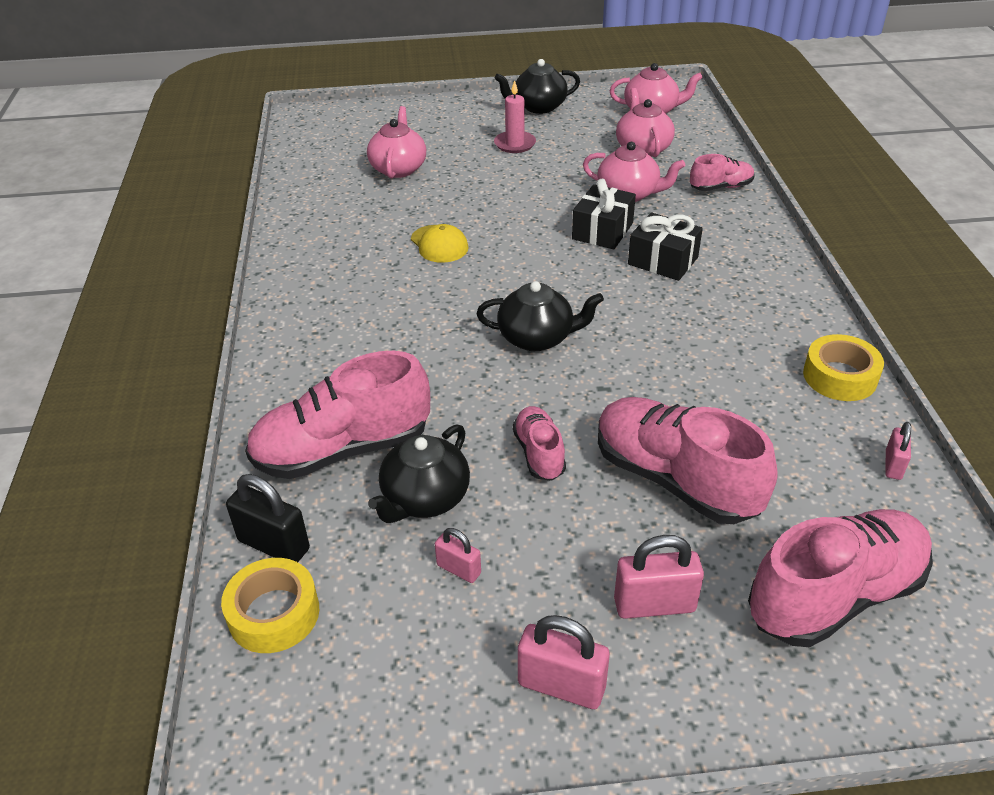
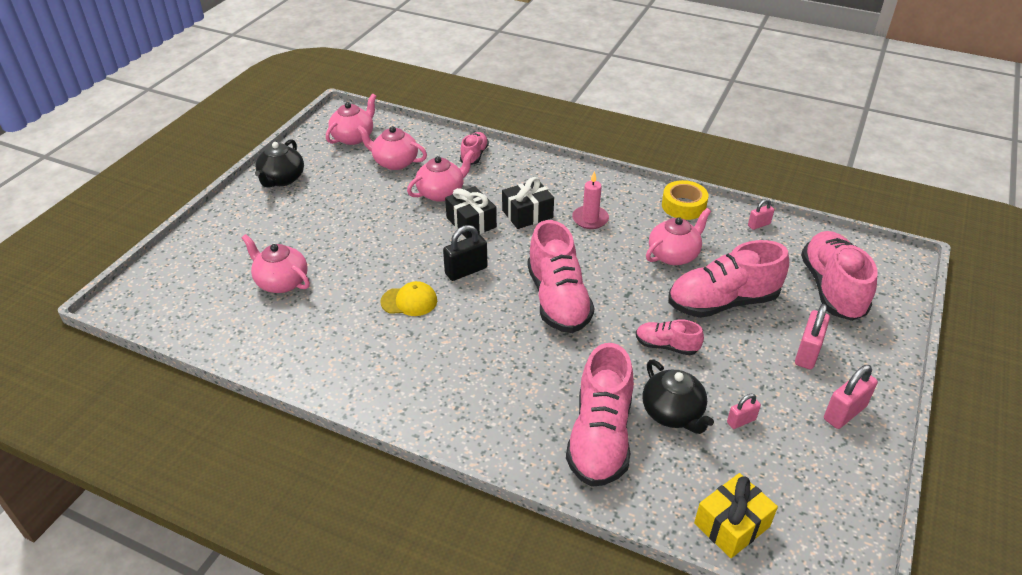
camera: 60 degrees left, 0 degrees up
yellow tape [221,558,319,653] -> yellow gift [694,473,778,558]
black padlock [226,474,310,562] -> black padlock moved to [443,225,488,281]
black teapot [477,281,604,351] -> pink shoe [528,220,595,333]
pink candle [494,80,536,153] -> pink candle moved to [572,171,609,229]
pink padlock [885,422,911,480] -> pink padlock turned 75 degrees counterclockwise [748,199,774,230]
none -> pink teapot [646,208,711,265]

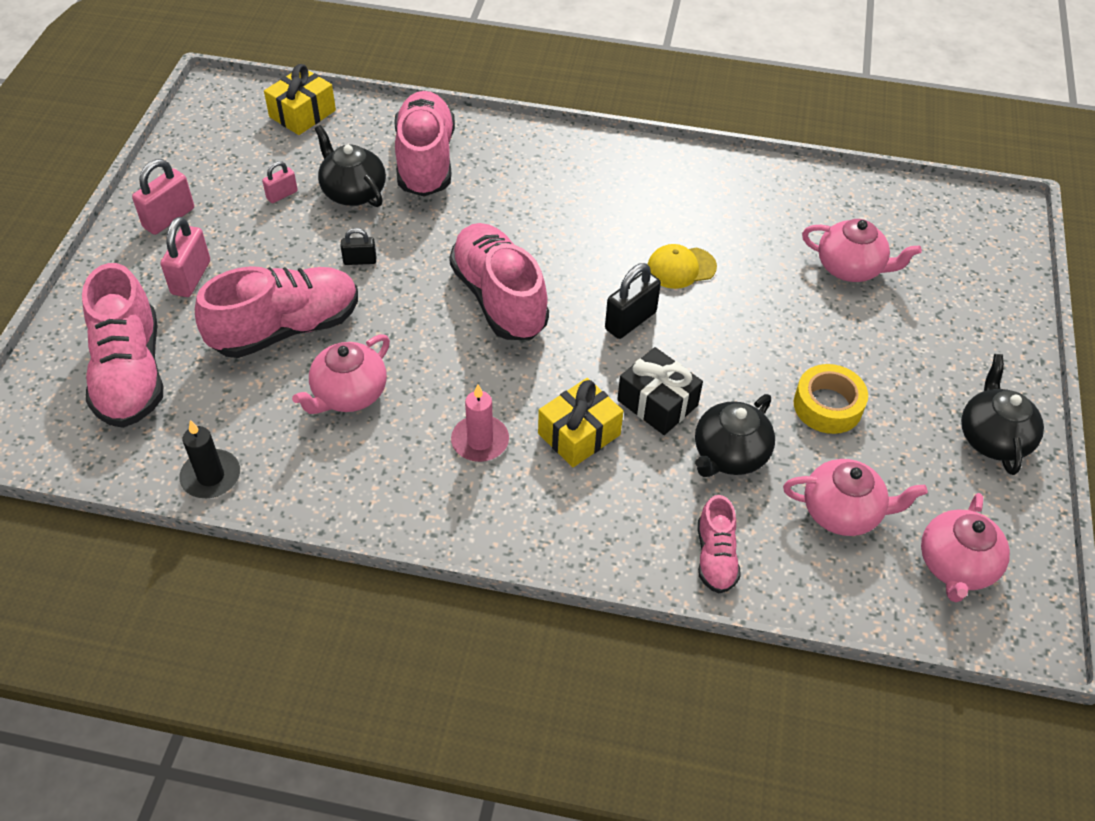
camera: 165 degrees right, 10 degrees up
pink teapot [407,150,474,202] -> black teapot [695,394,775,477]
black gift [502,177,554,229] -> yellow gift [538,378,623,467]
pink shoe [636,319,704,355] -> black padlock [341,228,376,265]
yellow tape [662,180,709,220] -> yellow tape moved to [794,364,868,434]
pink padlock [748,199,774,230] -> black candle [179,420,240,498]

